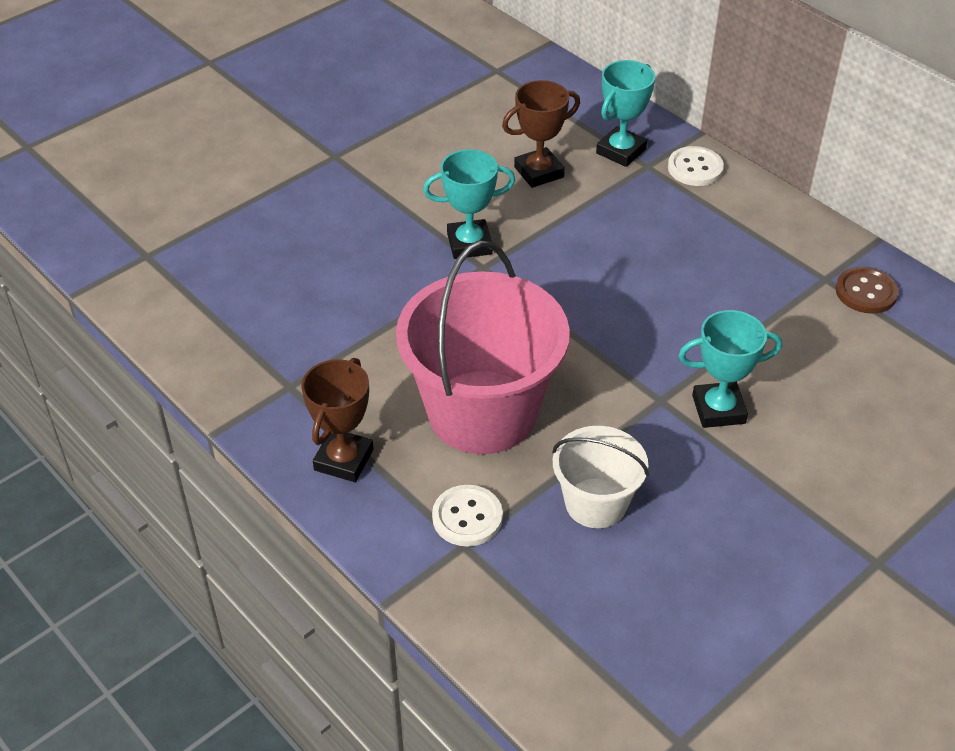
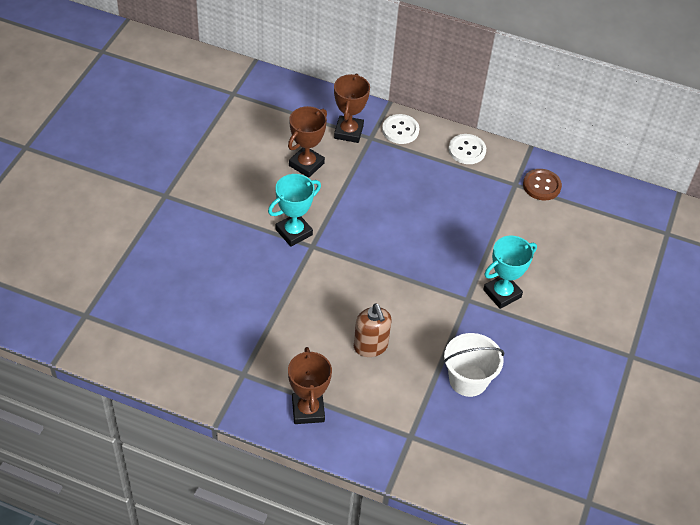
camera: 30 degrees left, 5 degrees up
pink bucket [396,240,570,454] -> brown soap dispenser [354,303,392,357]
white button [432,485,503,547] -> white button moved to [449,134,486,164]
turquoise trophy [596,60,655,167] -> brown trophy [334,73,370,143]

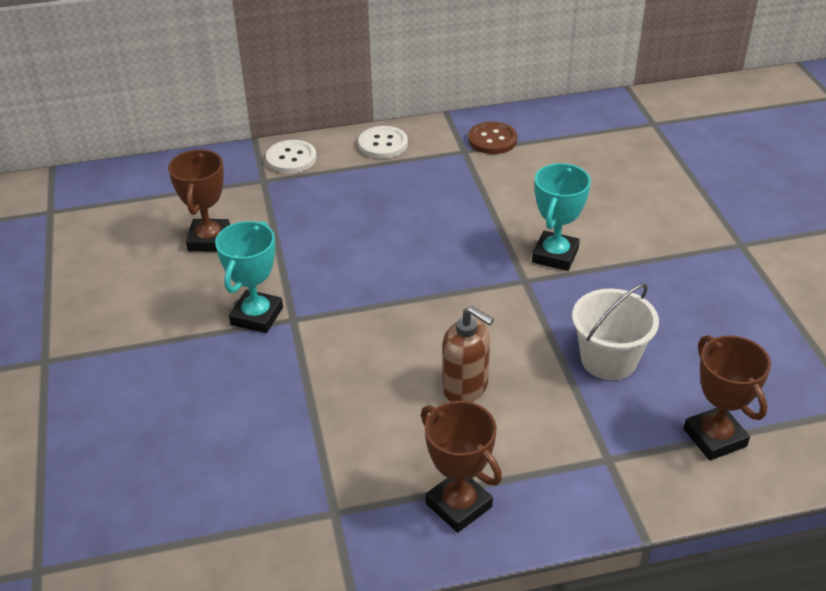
camera: 30 degrees left, 10 degrees down
brown trophy [334,73,370,143] -> brown trophy moved to [684,335,771,460]

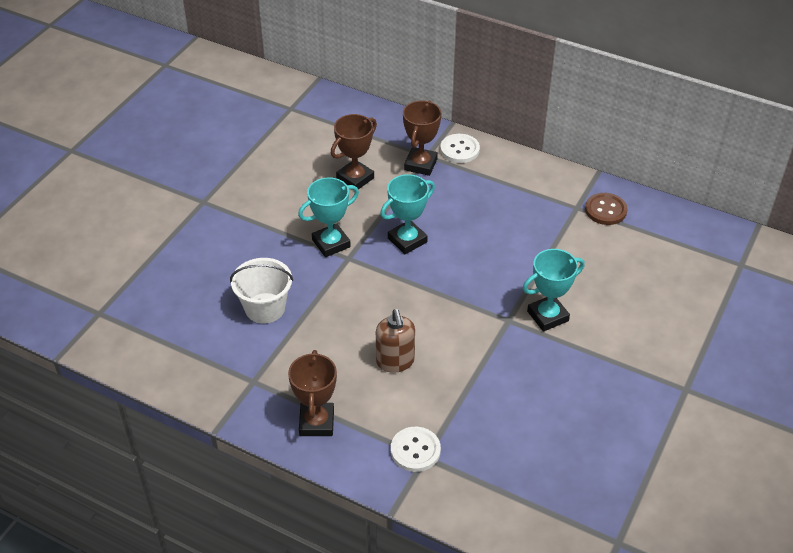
camera: 40 degrees right, 5 degrees up
white button [358,126,408,159] -> white button moved to [391,427,441,472]
white bucket [572,284,659,380] -> white bucket moved to [230,258,293,324]
brown trophy [684,335,771,460] -> brown trophy moved to [403,100,441,176]
none -> turquoise trophy [380,174,435,254]

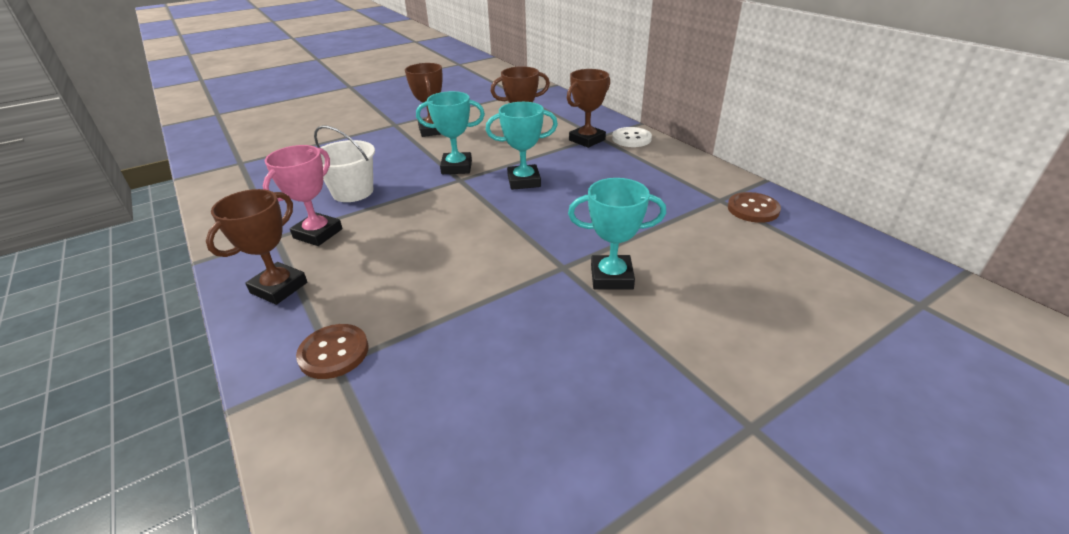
camera: 30 degrees right, 10 degrees down
brown soap dispenser [376,309,415,373] -> none
white button [391,427,441,472] -> brown button [296,324,369,379]
none -> pink trophy [263,145,343,246]
none -> brown trophy [405,63,443,137]

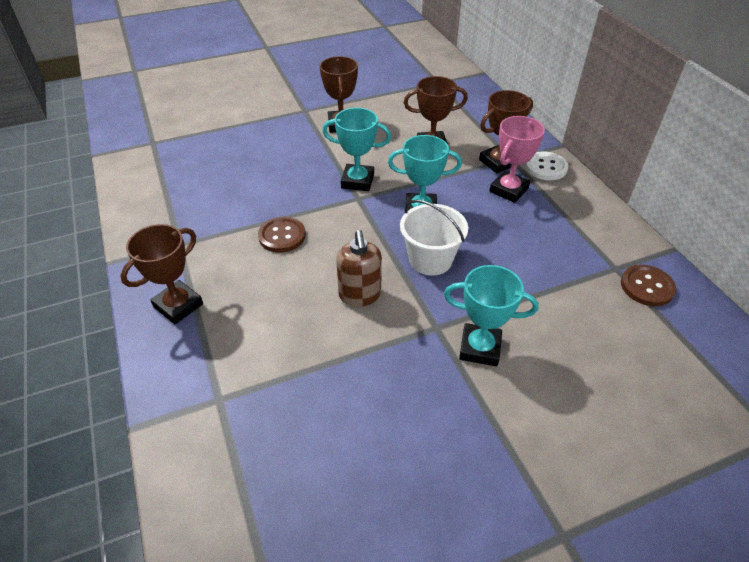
camera: 10 degrees right, 10 degrees up
pink trophy [263,145,343,246] -> pink trophy moved to [489,116,545,203]
brown button [296,324,369,379] -> brown button moved to [258,217,306,253]
white bucket [314,125,375,202] -> white bucket moved to [400,200,468,276]
none -> brown soap dispenser [336,230,382,307]

